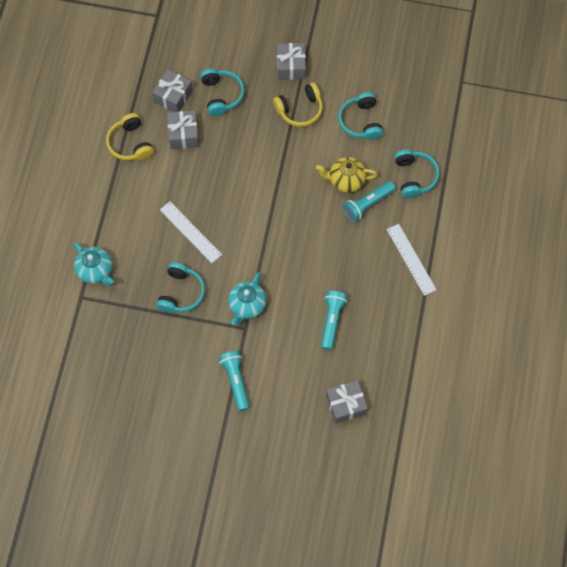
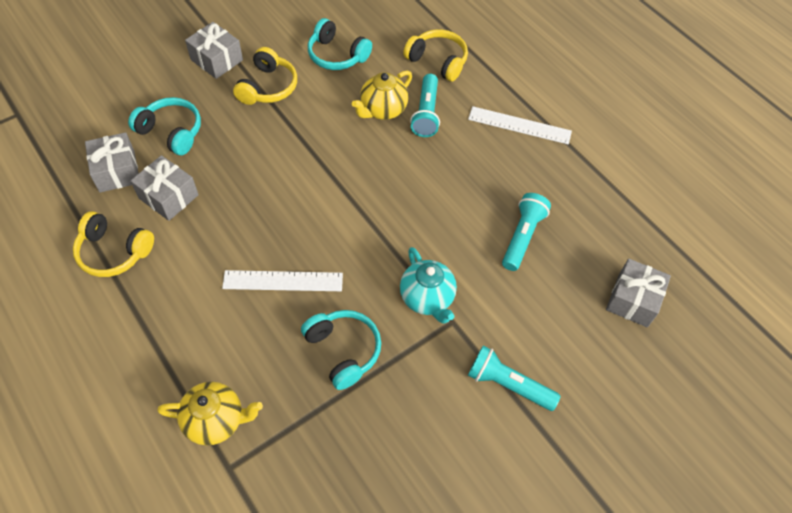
camera: 50 degrees left, 10 degrees down
turquoise teapot [73,242,114,286] -> yellow teapot [157,382,263,445]
turquoise flashlight [321,291,347,350] -> turquoise flashlight turned 60 degrees clockwise [502,193,551,271]
turquoise headphones [394,149,440,198] -> yellow headphones [403,29,468,82]

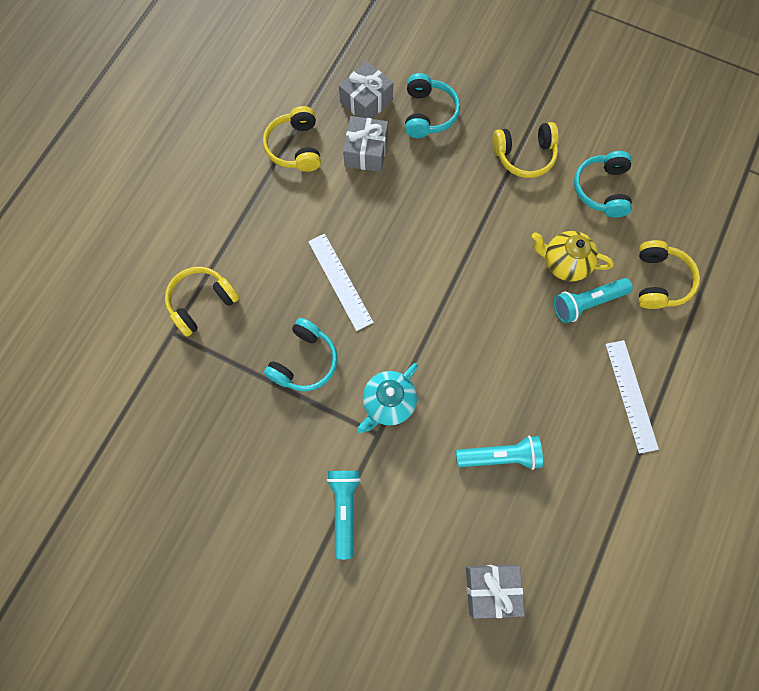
camera: 65 degrees right, 15 degrees up
yellow teapot [157,382,263,445] -> yellow headphones [165,267,239,337]
grey gift [185,22,243,79] -> none

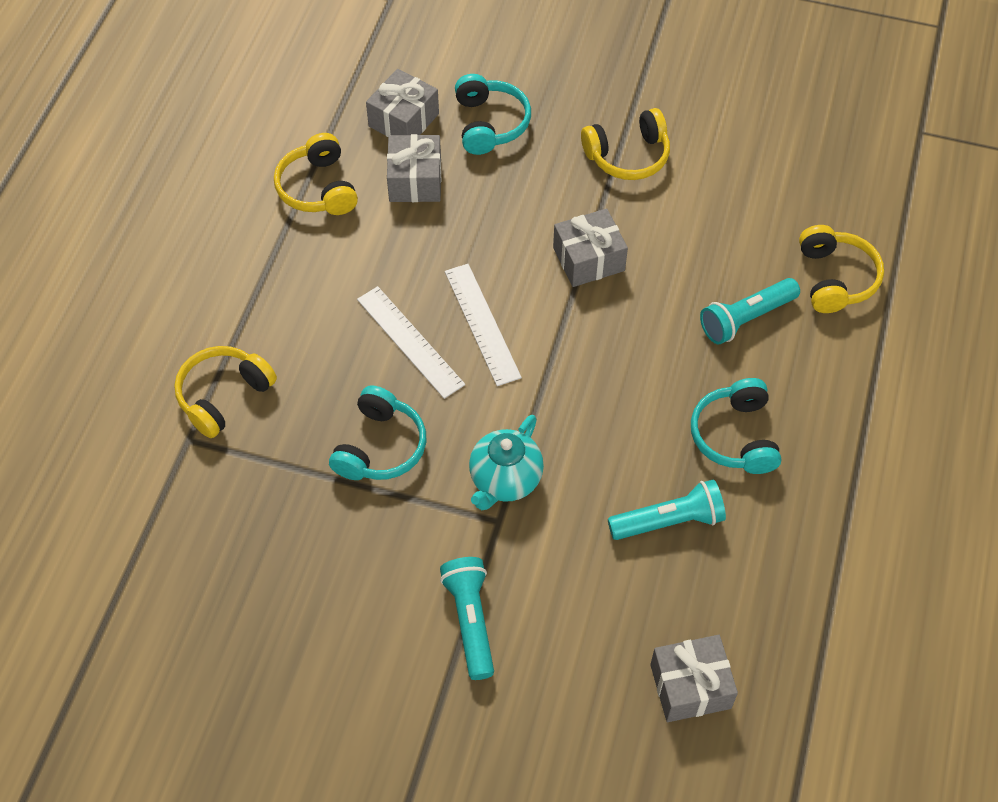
camera: 10 degrees left, 15 degrees down
yellow teapot [532,231,614,281] -> none
turquoise headphones [574,151,632,217] -> turquoise headphones moved to [691,378,781,474]
white ruler [605,340,659,454] -> white ruler moved to [445,264,522,386]
none -> grey gift [553,208,628,287]

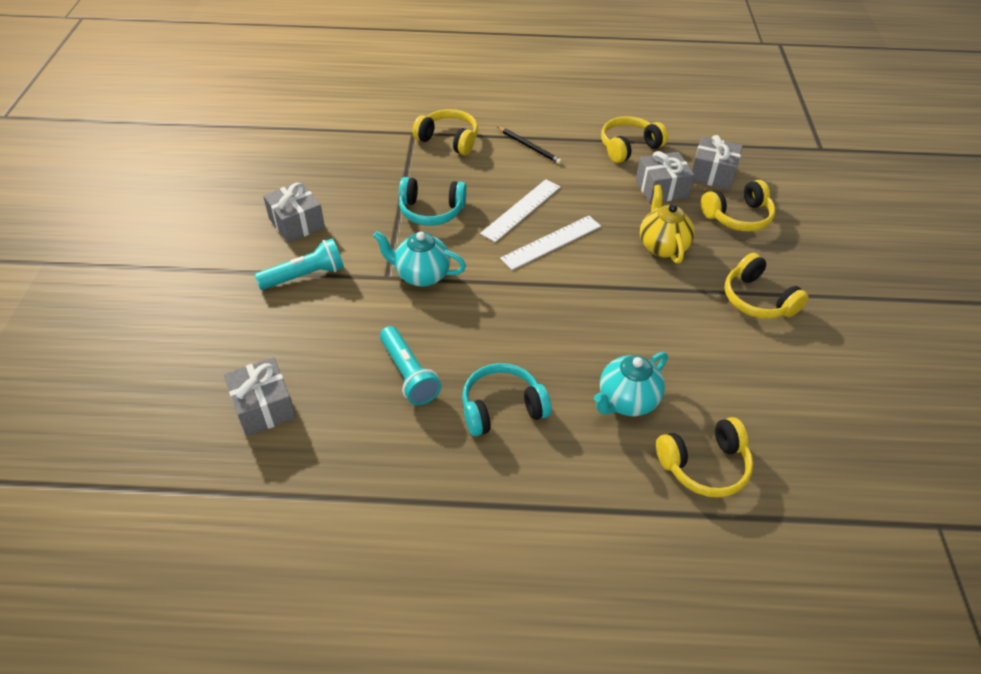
camera: 75 degrees right, 10 degrees down
turquoise headphones [455,74,531,155] -> yellow headphones [701,180,775,232]
grey gift [553,208,628,287] -> grey gift moved to [263,181,325,243]
turquoise flashlight [700,278,800,344] -> turquoise teapot [594,352,668,416]
none -> black pencil [498,127,562,164]
none -> yellow teapot [640,185,695,264]

